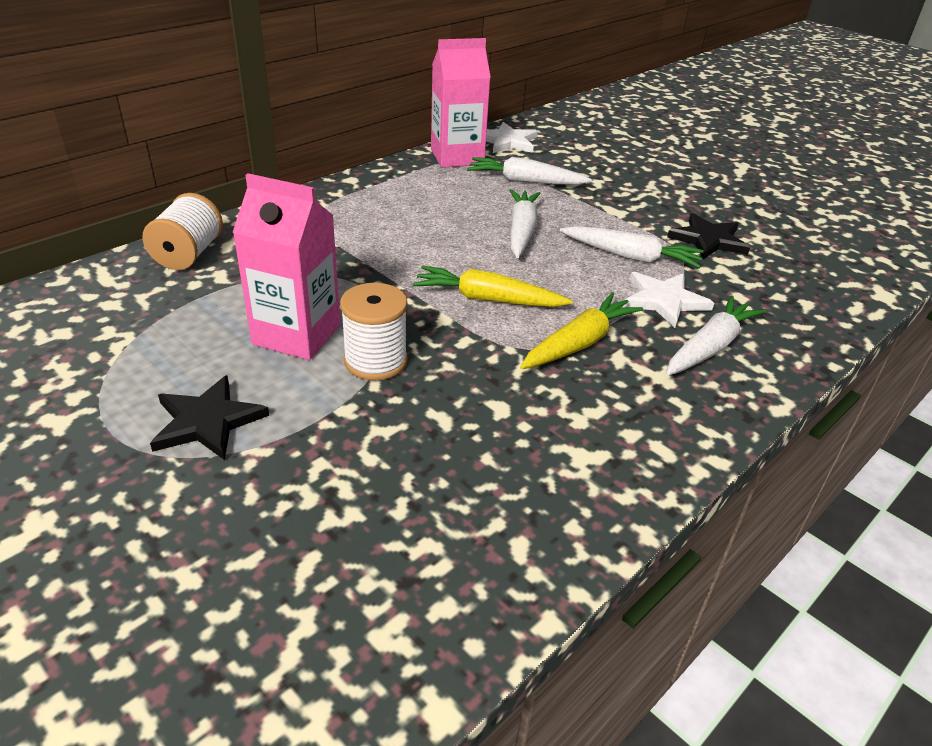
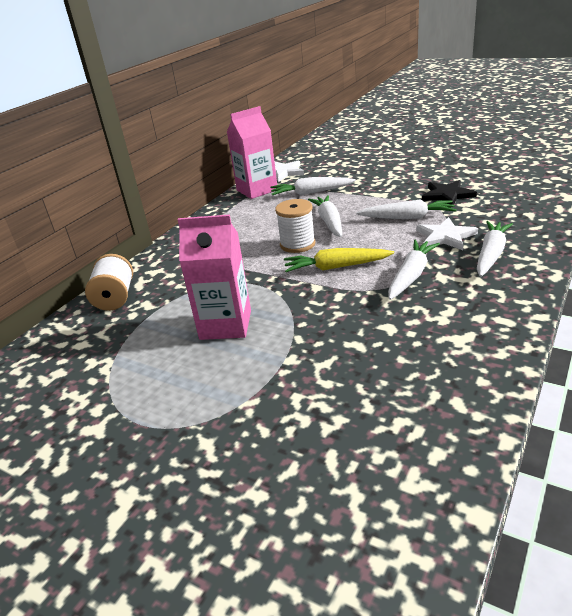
camera: 10 degrees left, 5 degrees down
black star [150,375,269,460] -> none
white spool [340,283,408,381] -> white spool moved to [275,199,315,253]
yellow carrot [520,292,643,369] -> white carrot [388,240,440,300]

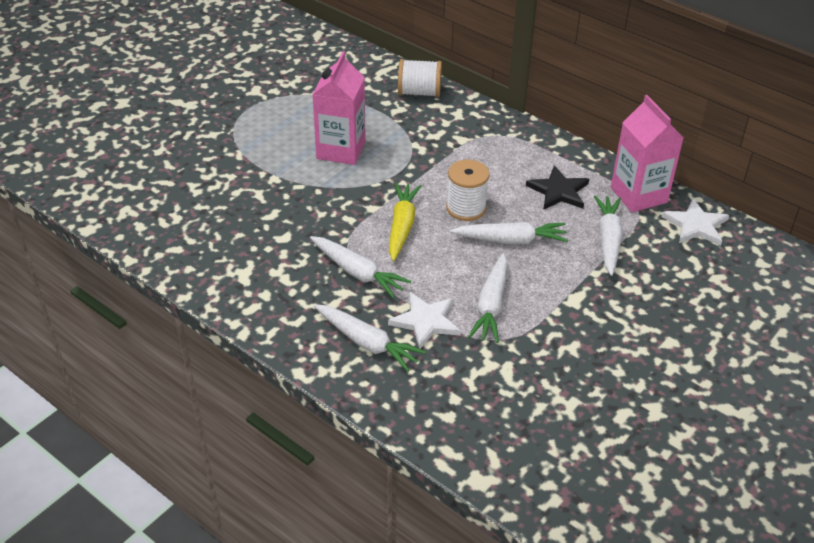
camera: 95 degrees right, 10 degrees up
black star [422,180,477,205] -> black star moved to [526,166,589,209]

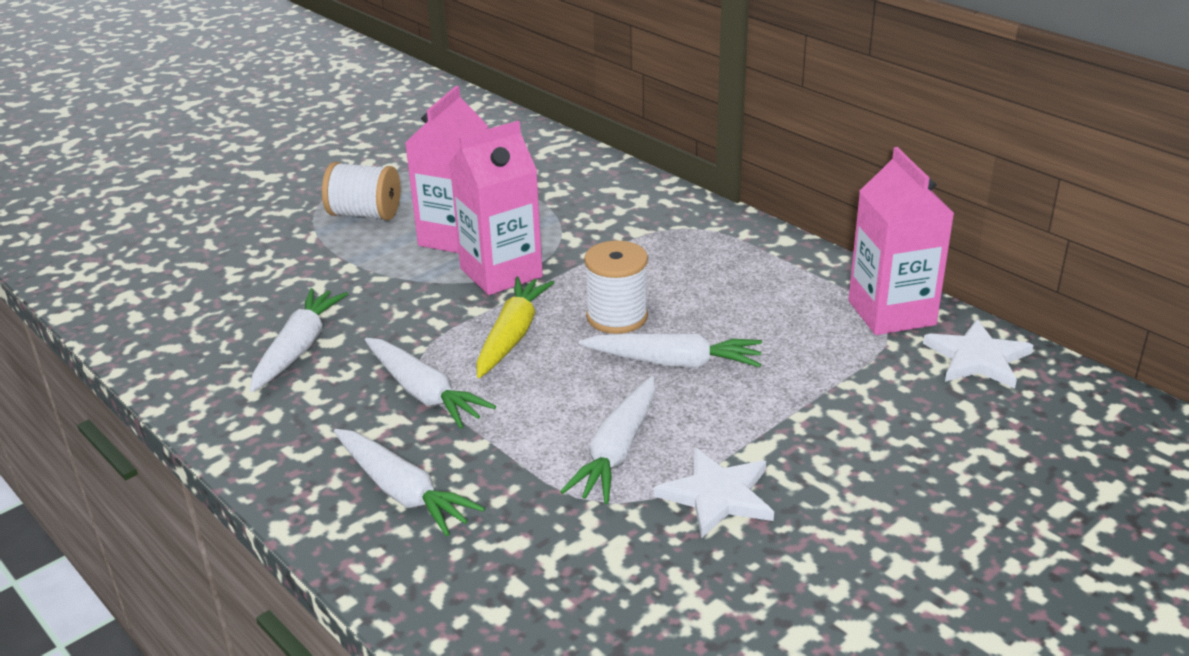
camera: 10 degrees right, 10 degrees down
white star [388,292,461,349] -> white star moved to [654,448,774,539]
white spool [398,59,442,97] -> white spool moved to [322,162,400,220]
black star [526,166,589,209] -> none
white carrot [594,195,623,276] -> white carrot moved to [250,288,348,392]
none -> pink carton [449,121,543,295]

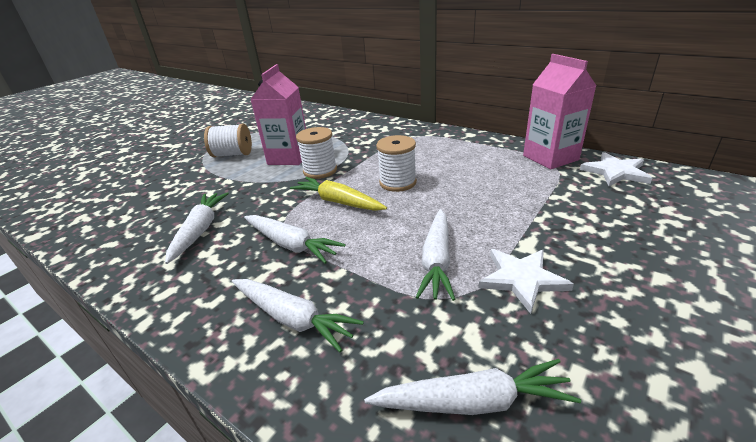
camera: 10 degrees left, 0 degrees up
pink carton [449,121,543,295] -> white spool [296,127,337,179]
yellow carrot [476,277,555,378] -> yellow carrot turned 60 degrees counterclockwise [290,177,387,211]
white carrot [579,334,762,368] -> white carrot moved to [364,359,581,415]

